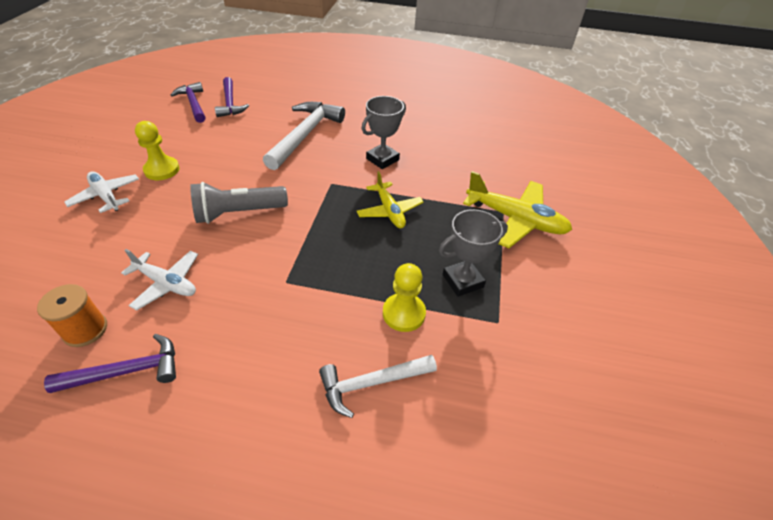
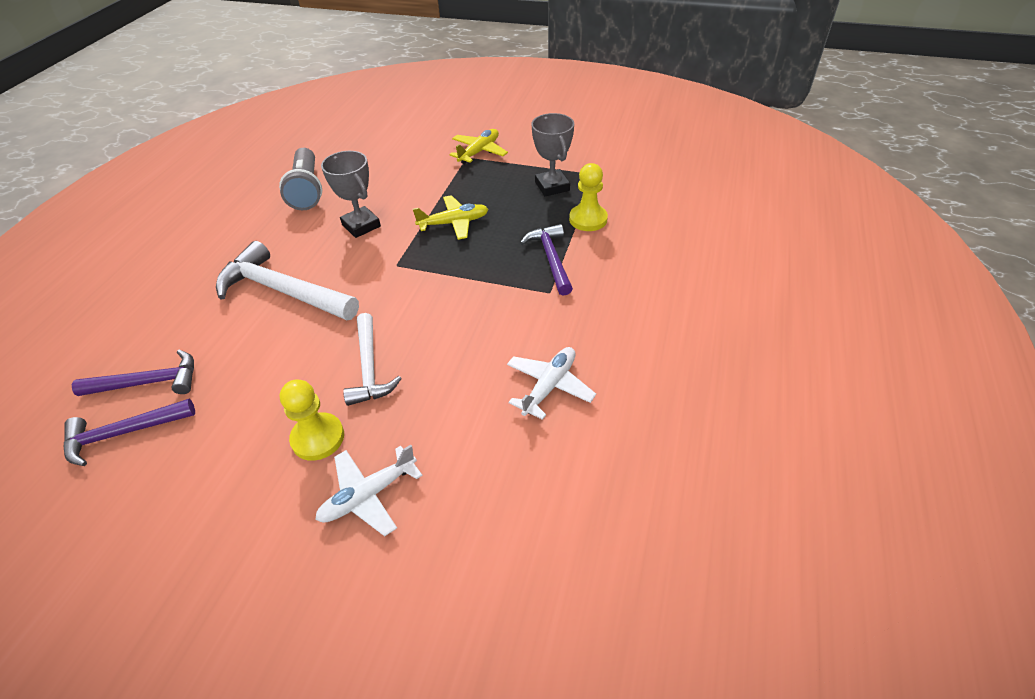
camera: 80 degrees left, 0 degrees up
orange spool [37,284,107,347] -> none
purple hammer [44,334,176,393] -> purple hammer moved to [520,224,573,296]
grey flashlight [190,182,288,224] -> grey flashlight moved to [279,148,322,210]
white hammer [319,355,437,418] -> white hammer moved to [343,313,402,406]
yellow plane [463,171,572,248] -> yellow plane [449,129,508,164], size x0.64

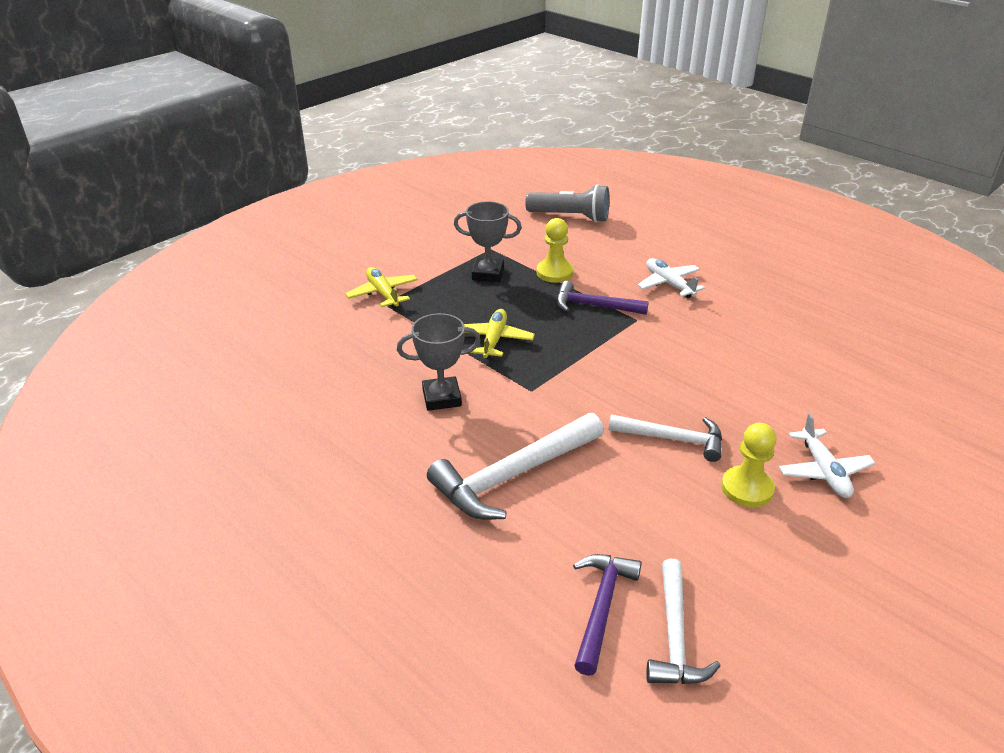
camera: 65 degrees left, 10 degrees down
purple hammer [64,399,195,466] -> white hammer [646,559,721,684]
grey flashlight [279,148,322,210] -> grey flashlight moved to [525,184,609,222]
white plane [507,347,596,420] -> white plane moved to [638,258,705,298]

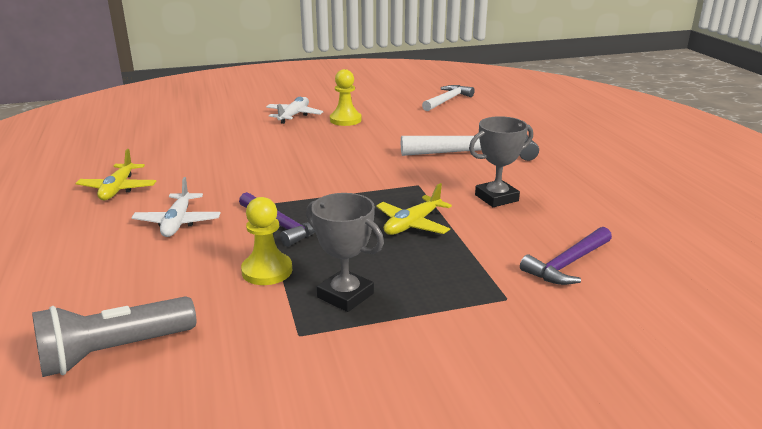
camera: 150 degrees left, 10 degrees down
yellow plane [345,267,418,309] -> yellow plane moved to [76,149,156,200]
grey trophy [397,313,481,411] -> grey trophy turned 45 degrees counterclockwise [469,116,533,207]
grey flashlight [525,184,609,222] -> grey flashlight turned 75 degrees counterclockwise [32,296,196,377]
purple hammer [573,554,642,676] -> purple hammer moved to [520,227,612,285]
white hammer [609,414,722,462] -> none

